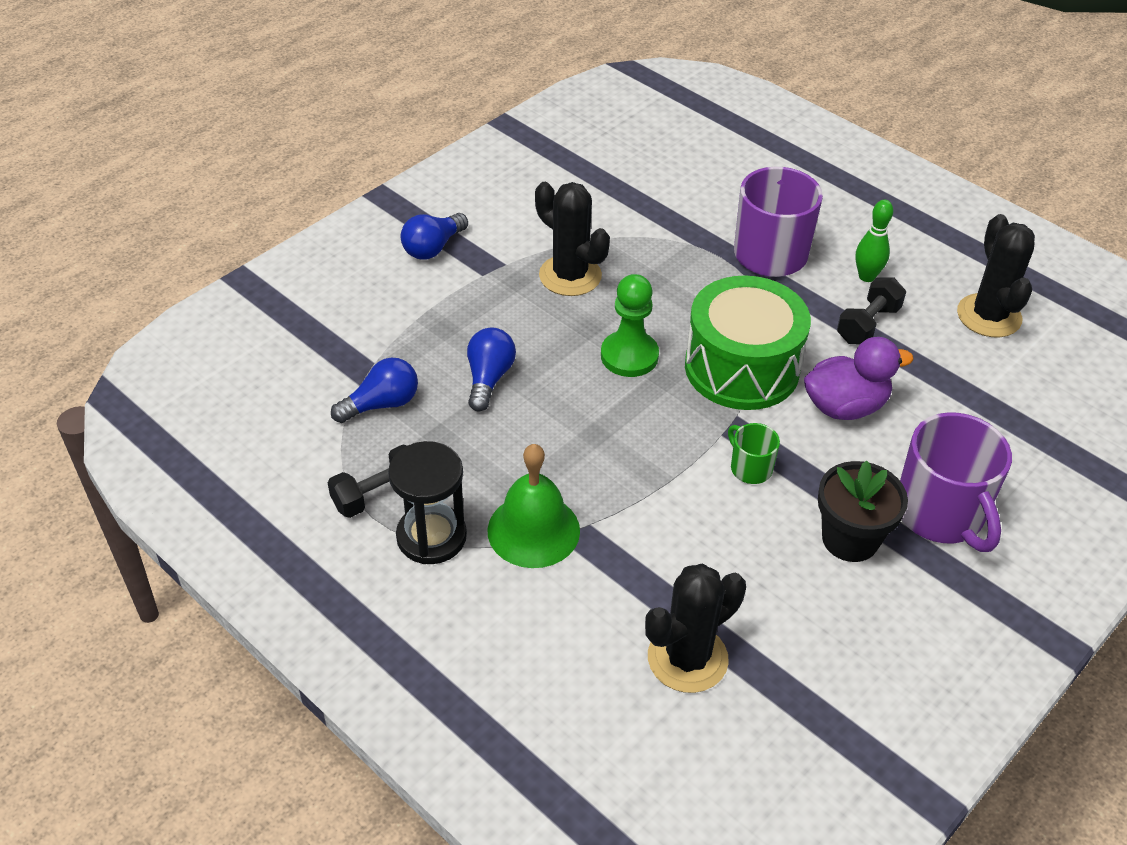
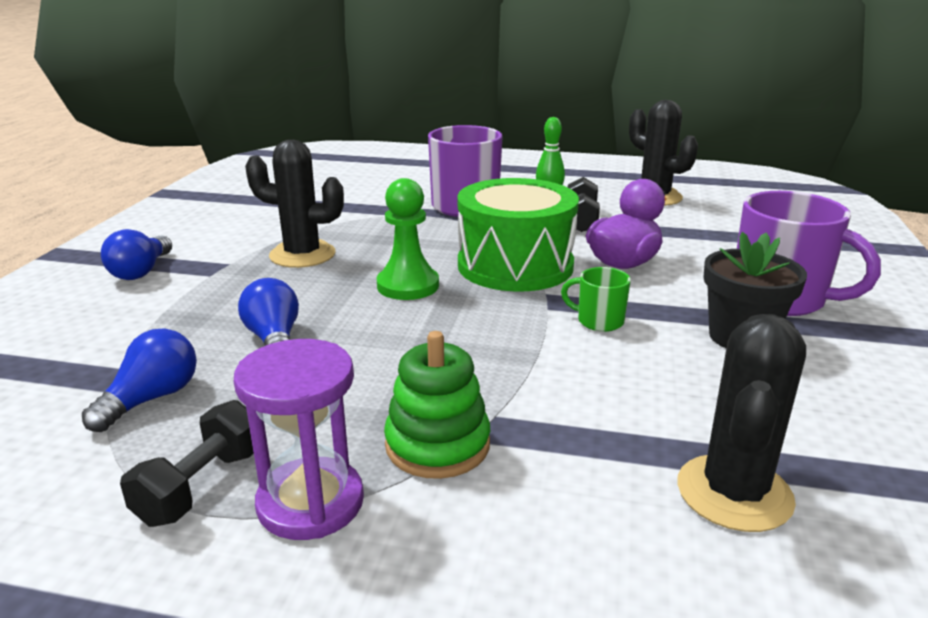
camera: 30 degrees left, 20 degrees down
black hourglass [388,441,467,564] -> purple hourglass [234,339,364,540]
green bell [487,444,580,568] -> green stacking toy [384,331,490,479]

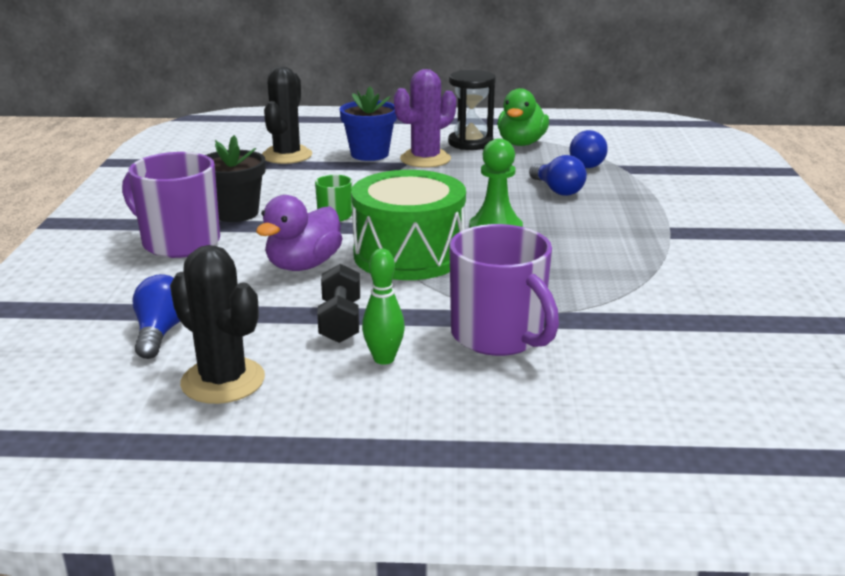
camera: 170 degrees right, 0 degrees up
blue light bulb [101,229,172,280] -> blue light bulb moved to [133,274,180,359]
black dumbbell [120,400,254,527] -> green duck [497,88,549,146]
purple hourglass [234,339,364,540] -> black hourglass [448,70,496,150]
black cactus [245,140,344,268] -> none
green stacking toy [384,331,490,479] -> purple cactus [394,69,456,168]
none -> blue flower pot [340,86,397,161]

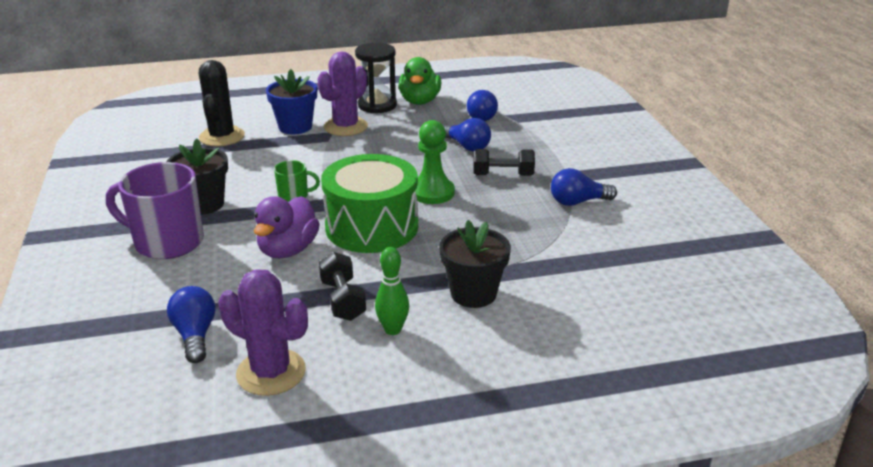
camera: 15 degrees left, 5 degrees up
black cactus [170,245,265,404] -> purple cactus [218,269,308,396]
purple mug [449,224,559,356] -> black flower pot [439,220,511,308]
none -> black dumbbell [473,149,535,176]
none -> blue light bulb [551,168,617,206]

